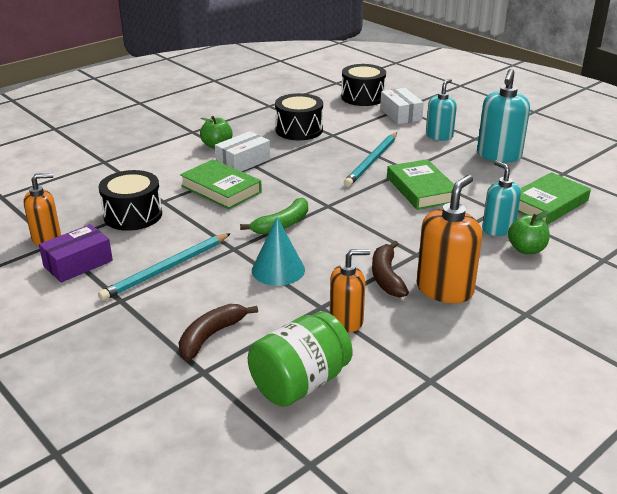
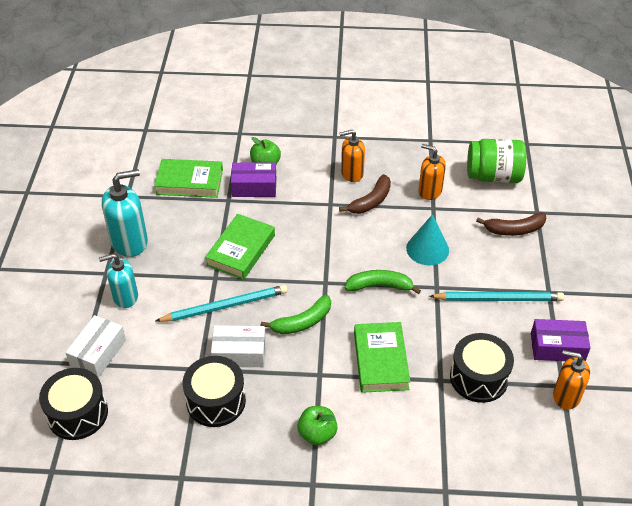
camera: 135 degrees left, 15 degrees up
white box [215,131,270,172] -> white box moved to [211,325,266,367]
orange soap dispenser [417,175,482,303] -> orange soap dispenser [340,130,365,182], size x0.66
turquoise soap dispenser [482,161,521,236] -> purple box [231,163,276,197]
none -> green banana [261,295,331,334]

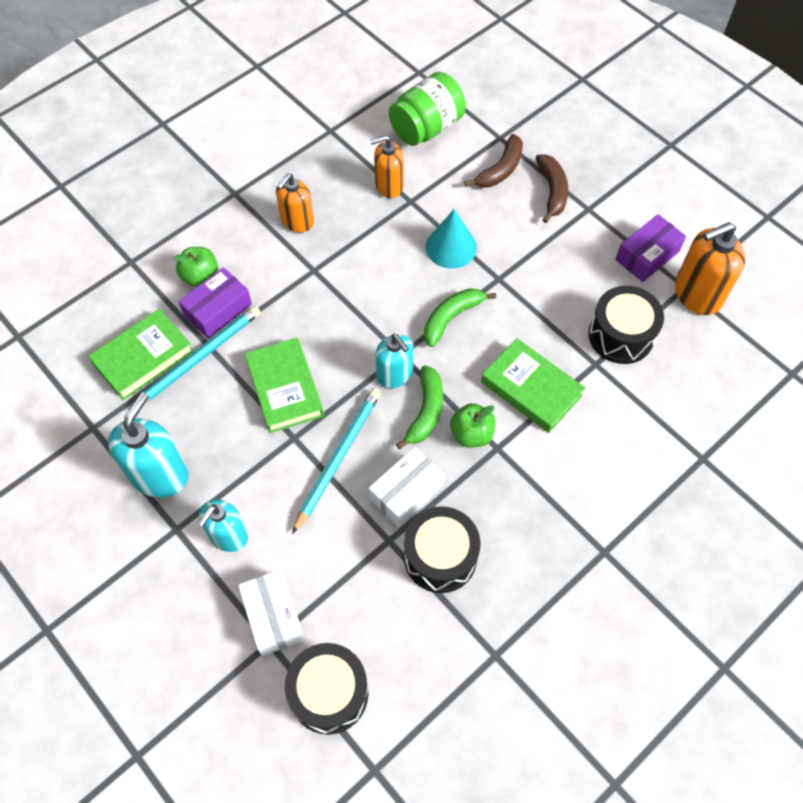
camera: 45 degrees left, 15 degrees up
green apple [297,406,338,445] -> green apple moved to [450,403,496,448]
brown banana [339,174,391,214] -> brown banana moved to [536,155,568,223]
turquoise pencil [429,292,564,301] -> turquoise pencil moved to [143,306,260,403]
orange soap dispenser [553,350,590,410] -> orange soap dispenser [675,222,745,315], size x1.51
none -> turquoise soap dispenser [375,334,413,388]

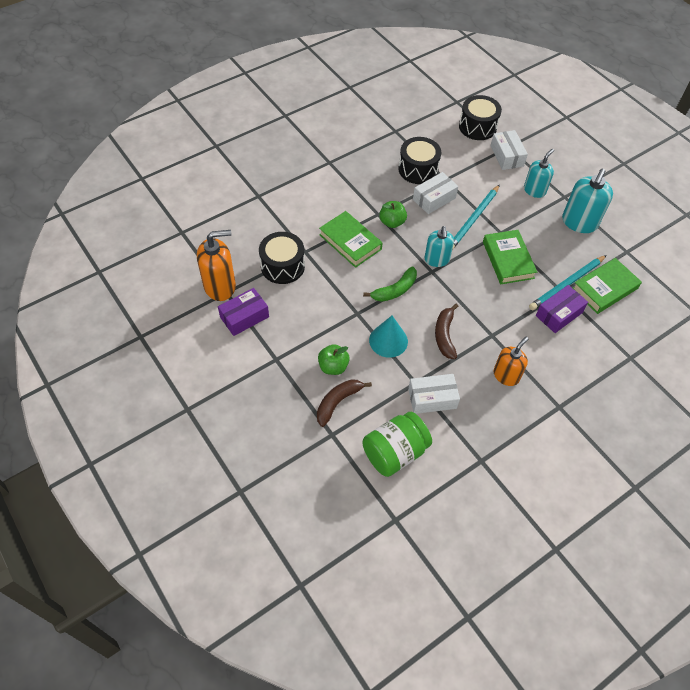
camera: 175 degrees left, 5 degrees down
green apple [174,247,218,287] -> green apple moved to [318,344,350,375]
orange soap dispenser [370,135,404,198] -> white box [408,374,460,414]
turquoise soap dispenser [375,334,413,388] -> turquoise soap dispenser turned 150 degrees counterclockwise [424,226,454,267]
green banana [396,365,443,449] -> none
brown banana [536,155,568,223] -> brown banana moved to [435,304,458,359]

